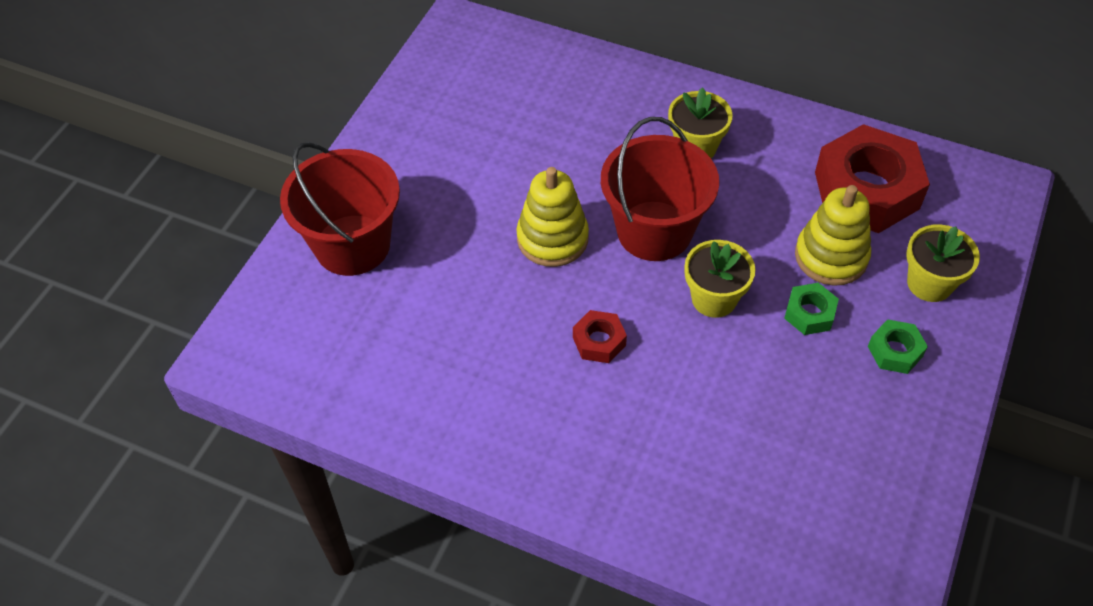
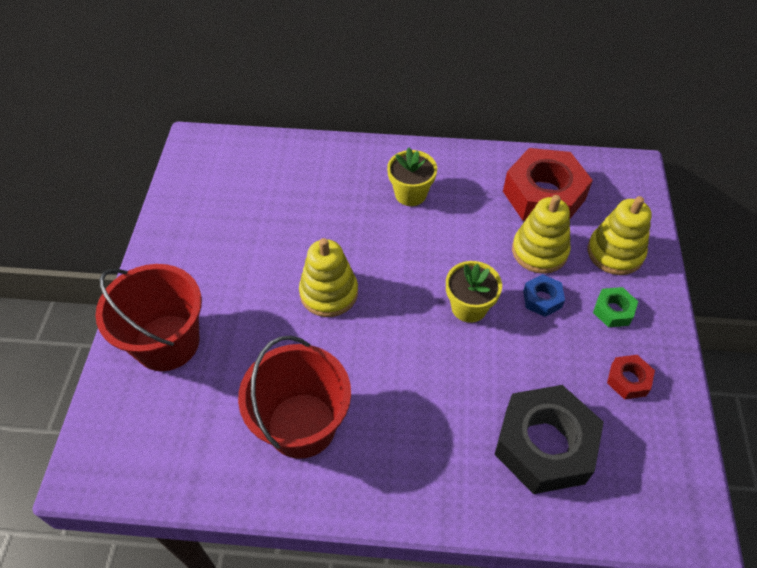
camera: 20 degrees left, 0 degrees up
red nut [573,310,627,363] -> red nut moved to [607,355,655,399]
red bucket [601,117,719,261] -> red bucket moved to [238,336,351,459]
green nut [784,283,839,335] -> blue nut [523,274,565,317]
yellow flower pot [906,224,980,302] -> yellow stacking toy [588,196,652,275]
none -> black nut [494,385,604,494]

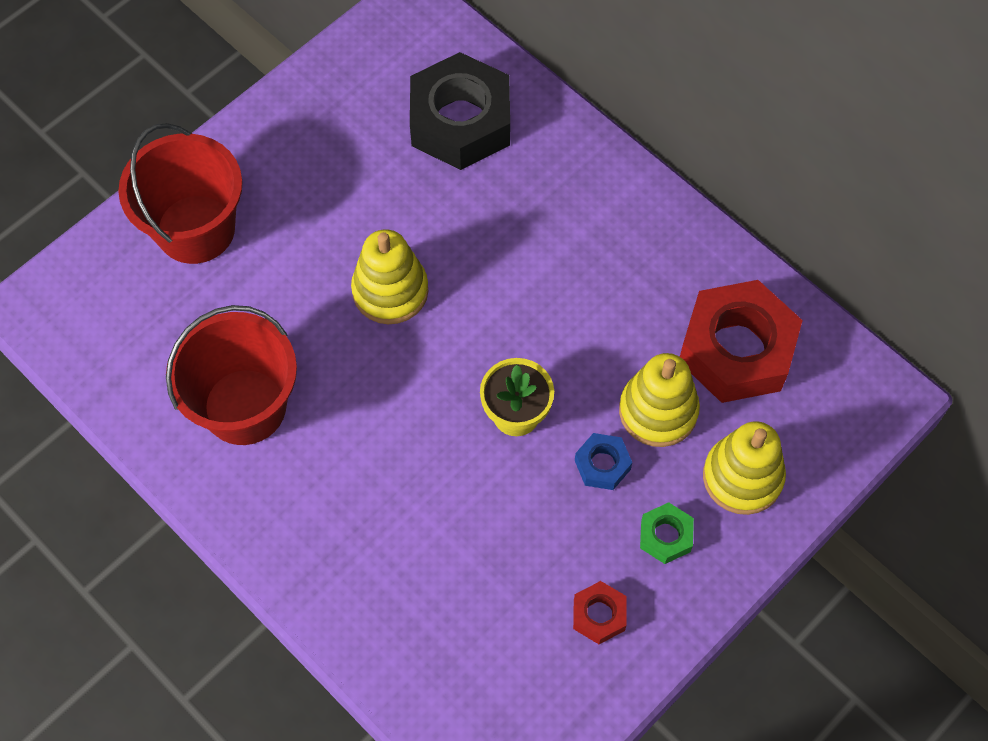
camera: 40 degrees right, 10 degrees up
yellow flower pot [387,147,437,206] -> none
black nut [494,385,604,494] -> black nut moved to [410,52,510,170]

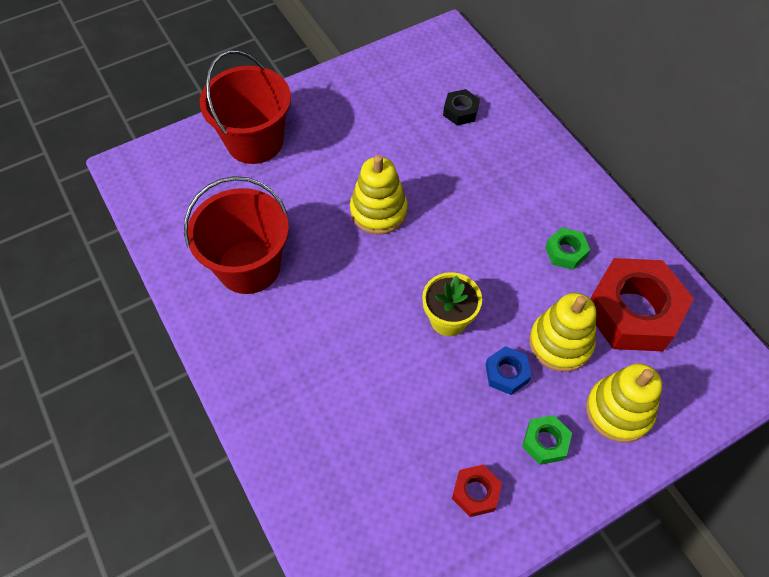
camera: 15 degrees right, 5 degrees down
black nut [410,52,510,170] -> black nut [443,89,480,125], size x0.45
none -> green nut [545,227,590,270]

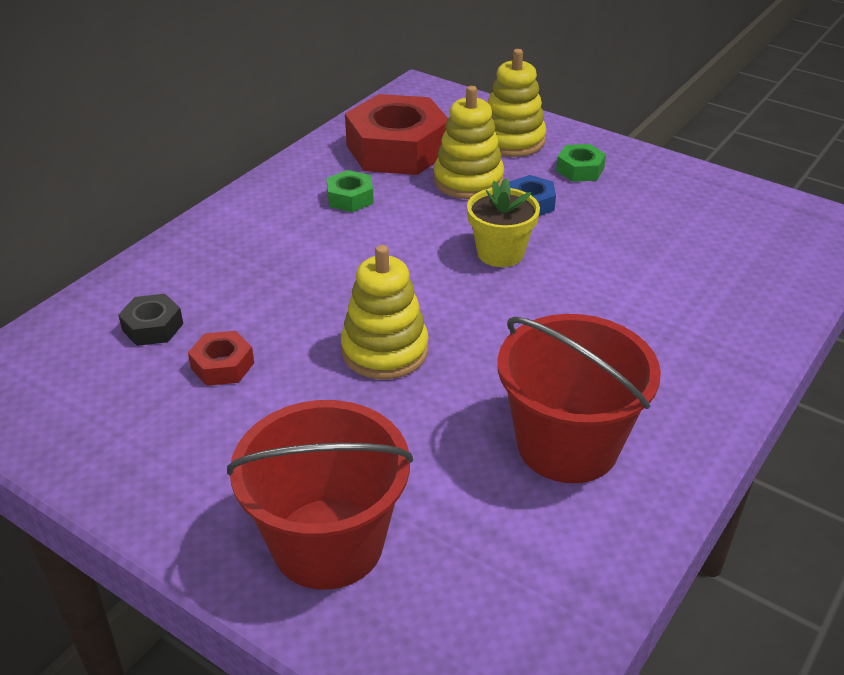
camera: 115 degrees left, 20 degrees down
red nut [452,464,502,517] -> red nut moved to [188,331,254,386]

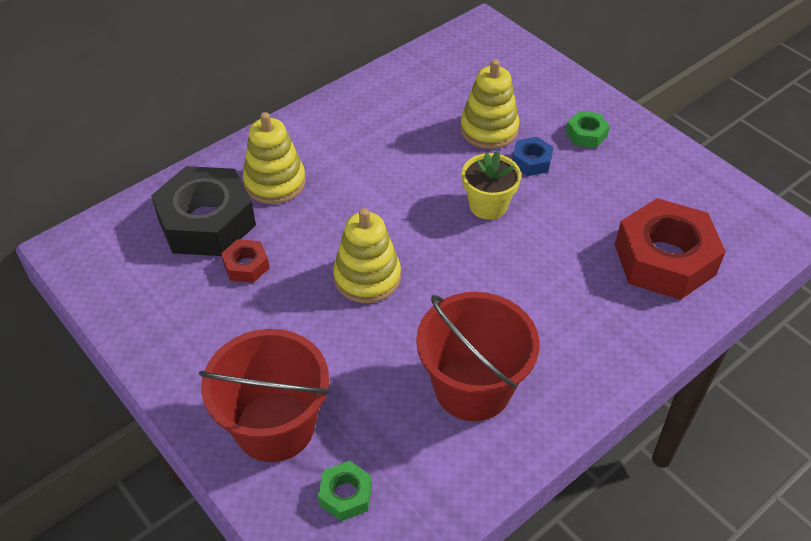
camera: 15 degrees right, 10 degrees up
black nut [118,294,183,346] -> black nut [151,166,256,256], size x2.20
green nut [327,170,374,212] -> green nut moved to [318,460,372,521]
red nut [345,94,448,175] -> red nut moved to [615,198,726,300]
yellow stacking toy [488,49,547,157] -> yellow stacking toy moved to [243,112,306,204]

